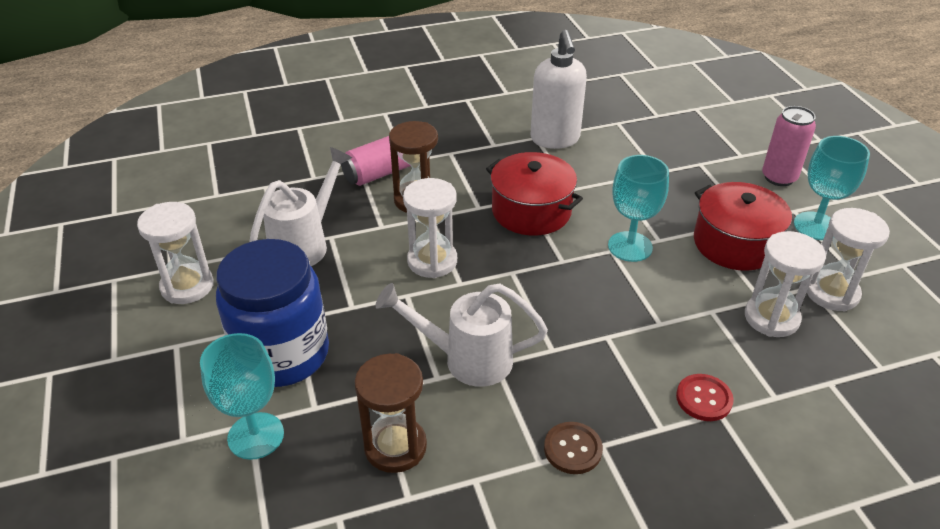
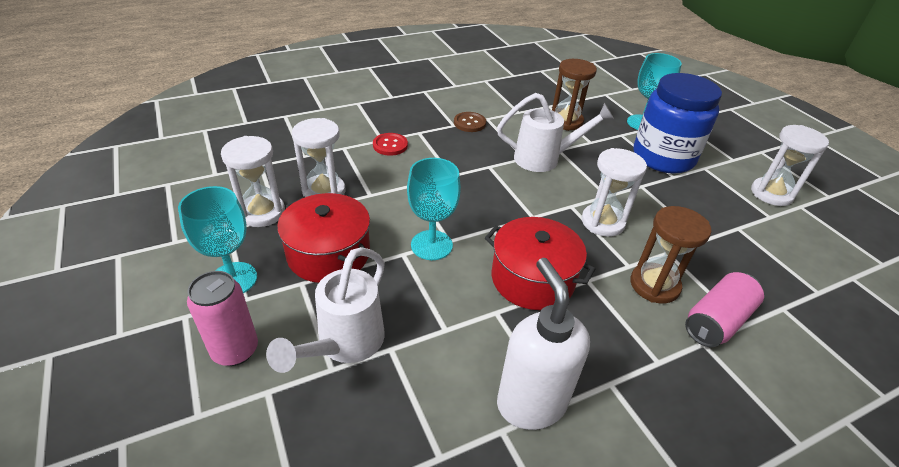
camera: 170 degrees right, 0 degrees up
white watering can [250,147,352,266] -> white watering can moved to [266,247,385,373]

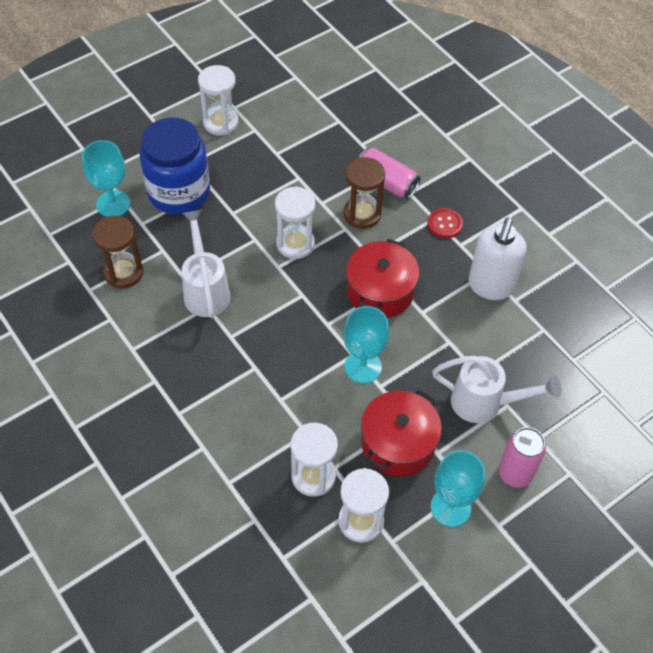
camera: 100 degrees left, 15 degrees up
red button [373,133,408,156] -> red button moved to [428,208,463,238]
brown button [454,112,486,132] -> none
white soap dispenser [497,258,590,430] -> white soap dispenser turned 45 degrees counterclockwise [468,217,527,300]

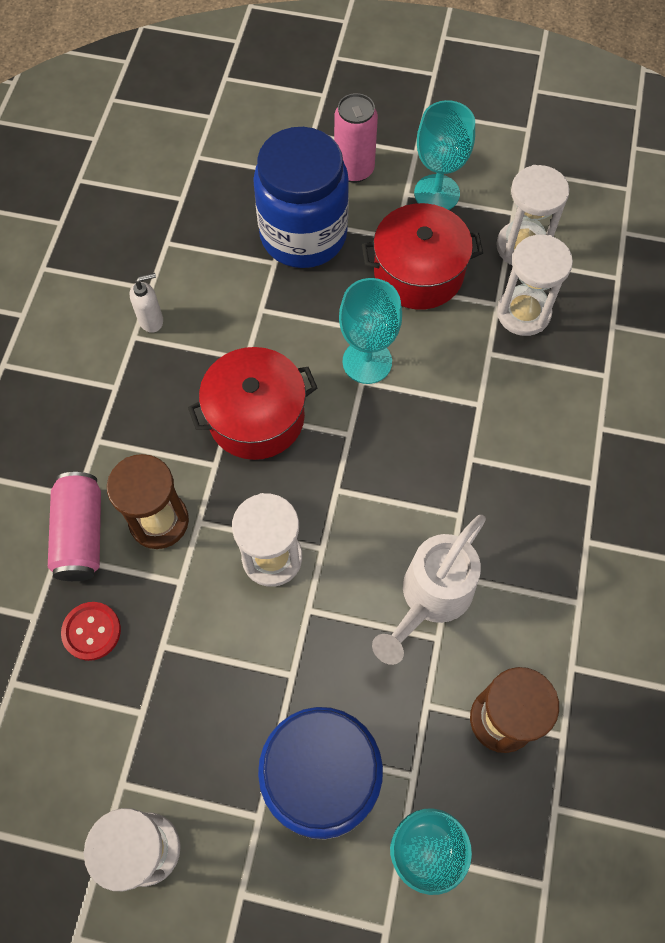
camera: 130 degrees left, 10 degrees up
red button [428,208,463,238] -> red button moved to [61,602,121,661]
white watering can [432,356,562,423] -> blue jar [253,127,349,268]
white soap dispenser [468,217,527,300] -> white soap dispenser [129,273,163,333], size x0.48

